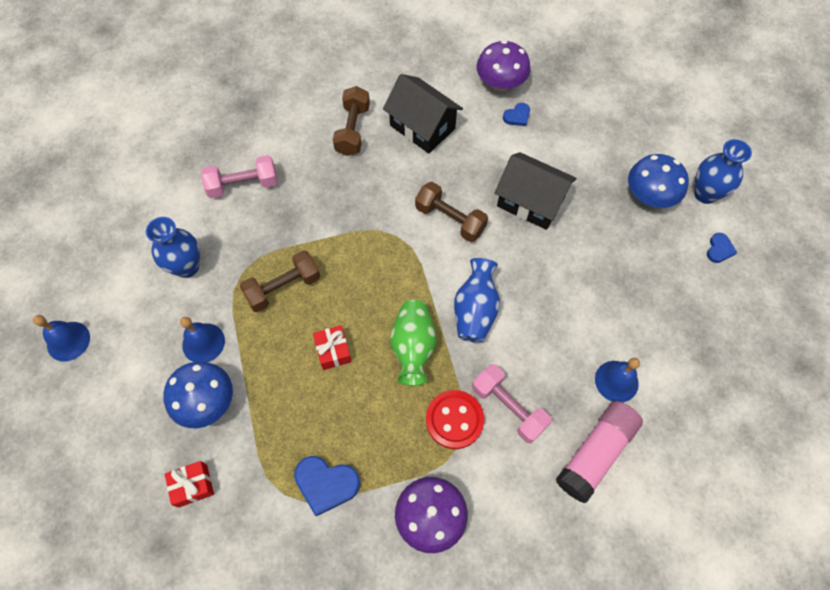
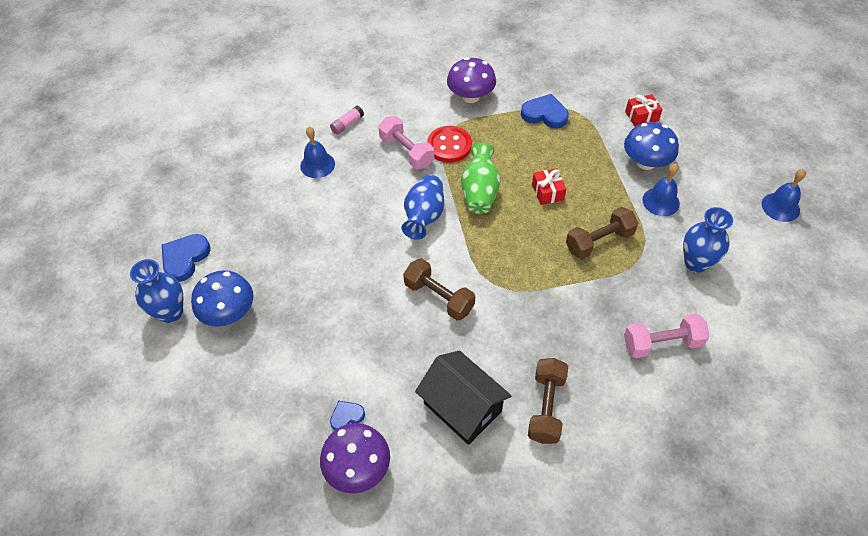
camera: 175 degrees left, 10 degrees down
black house [495,152,577,230] -> none
pink glue stick [556,401,643,503] -> pink glue stick [330,106,364,135], size x0.48
blue heart [707,233,737,263] -> blue heart [162,234,211,282], size x1.74

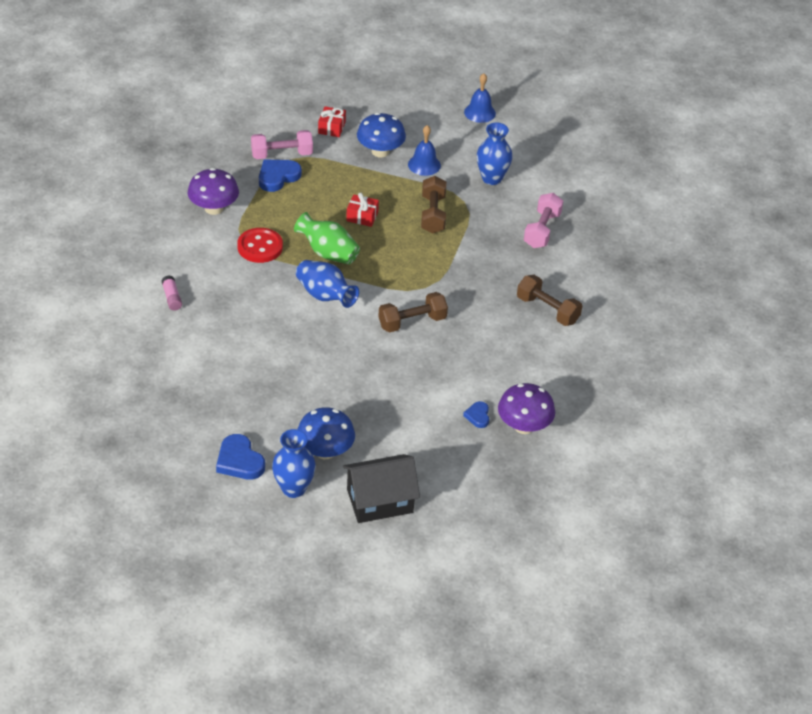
camera: 65 degrees left, 10 degrees down
blue bell [300,127,335,178] -> none
pink dumbbell [378,116,434,169] -> pink dumbbell moved to [251,130,313,159]
black house [415,350,512,445] -> black house moved to [343,454,420,523]

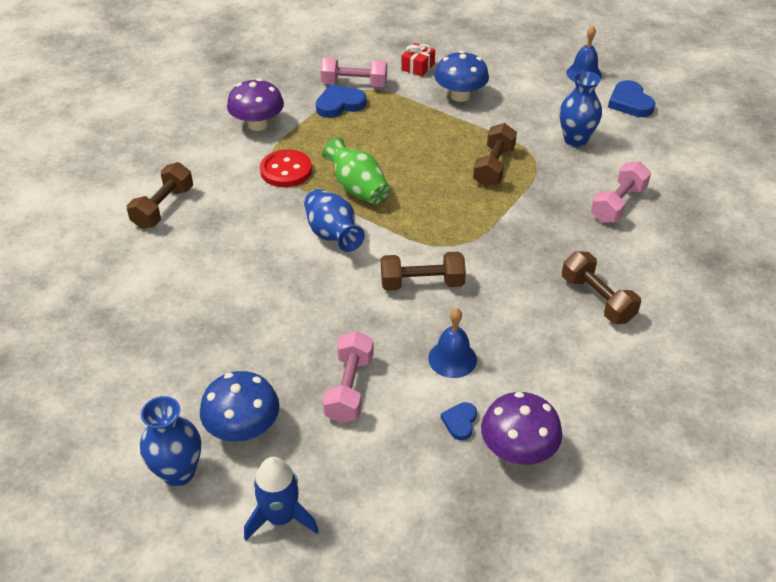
camera: 20 degrees right, 0 degrees up
pink glue stick [162,275,182,311] -> brown dumbbell [127,162,193,229]
blue heart [216,434,265,480] -> blue heart moved to [608,80,655,117]
black house [343,454,420,523] -> blue rocket [244,457,319,541]
red gift [346,193,379,227] -> none
blue bell [408,125,441,176] -> blue bell moved to [428,308,477,378]
none -> pink dumbbell [323,331,373,423]

